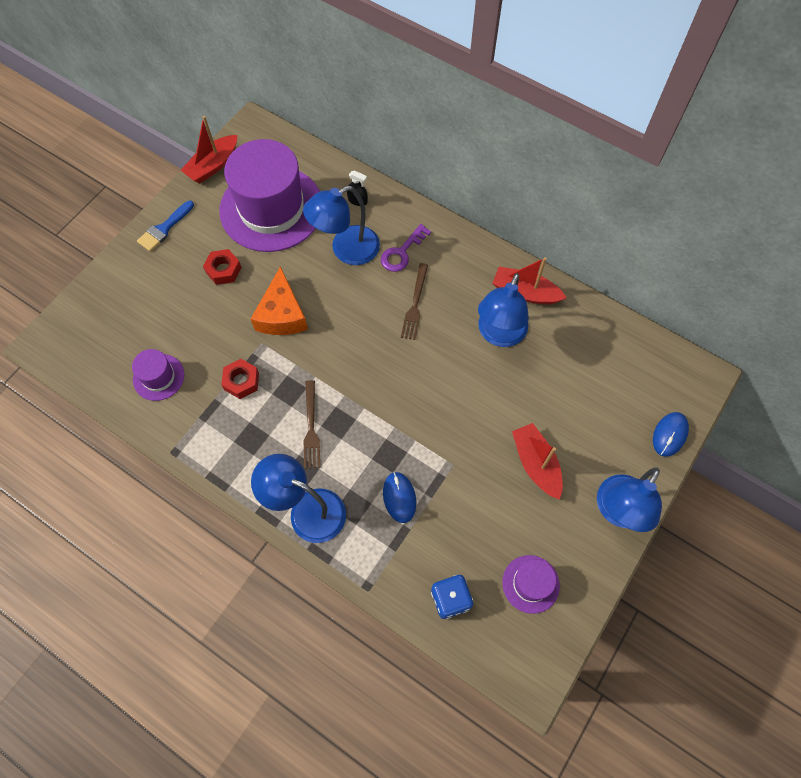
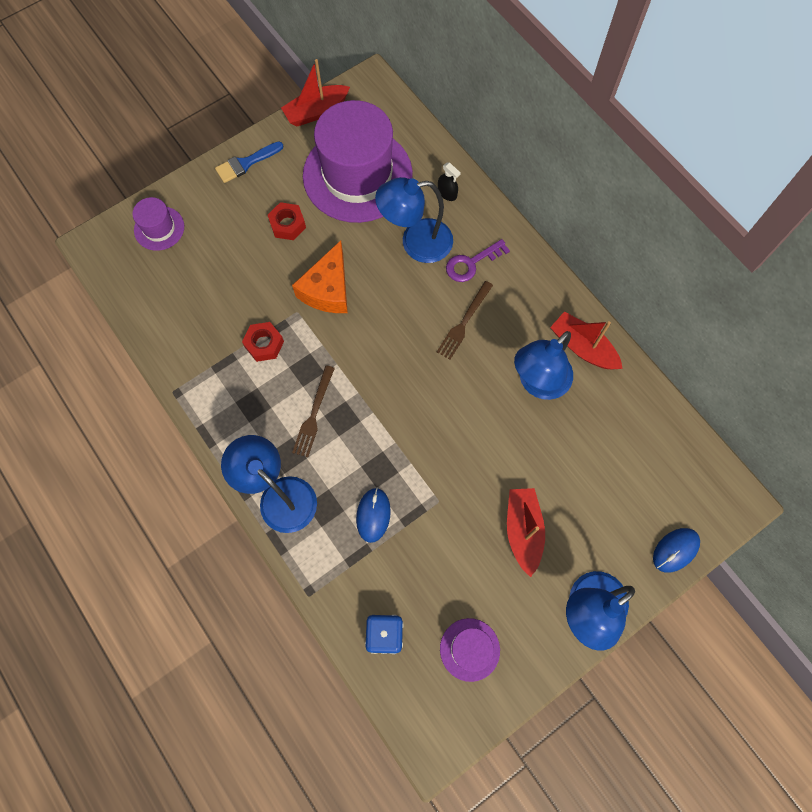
camera: 20 degrees right, 5 degrees up
purple hat [132,349,184,401] -> purple hat moved to [132,197,184,251]

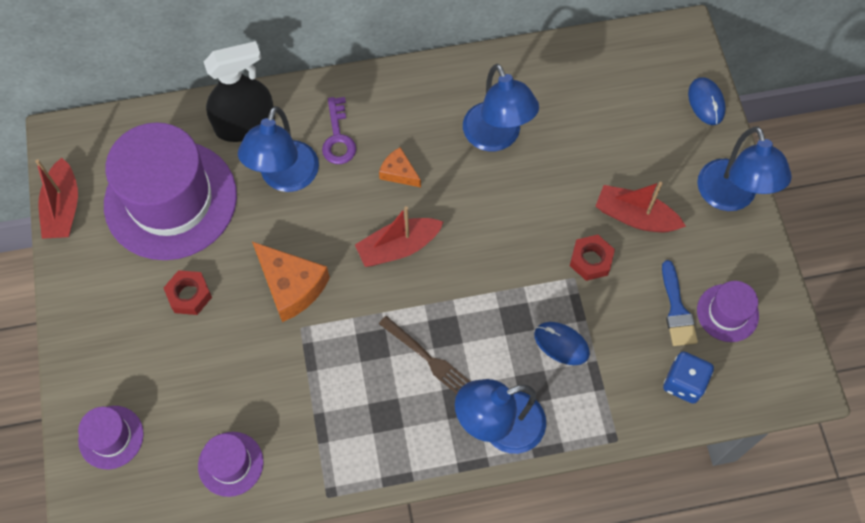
camera: 65 degrees left, 5 degrees down
blue brush [215,141,283,183] -> blue brush moved to [662,260,698,346]
red nut [242,322,284,362] -> red nut moved to [570,235,615,281]
brown fork [437,281,493,360] -> orange cheese [379,147,421,187]
black spray bottle [438,163,461,201] -> black spray bottle [204,41,275,142], size x2.36
red boat [550,312,623,369] -> red boat moved to [355,206,443,267]
none -> purple hat [198,432,263,497]

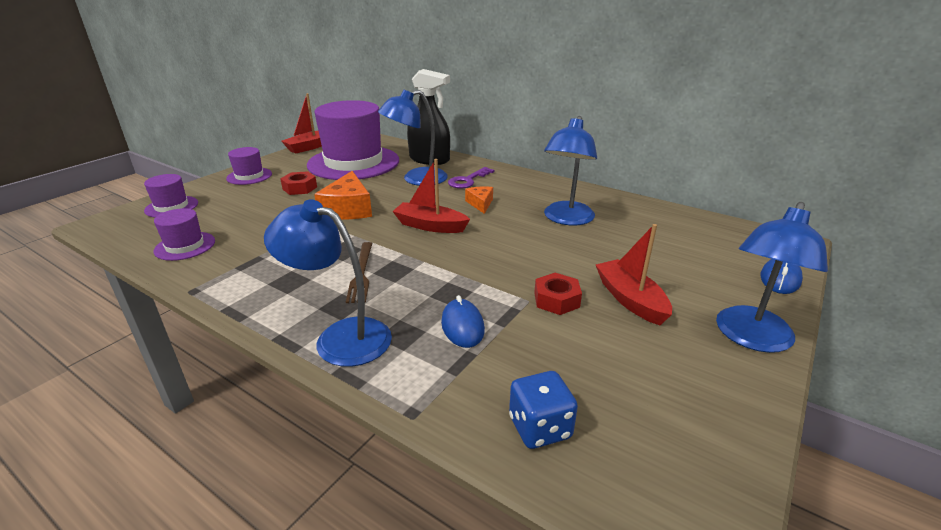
camera: 45 degrees right, 35 degrees down
blue brush [662,260,698,346] -> none
purple hat [697,281,759,342] -> purple hat moved to [226,147,272,185]

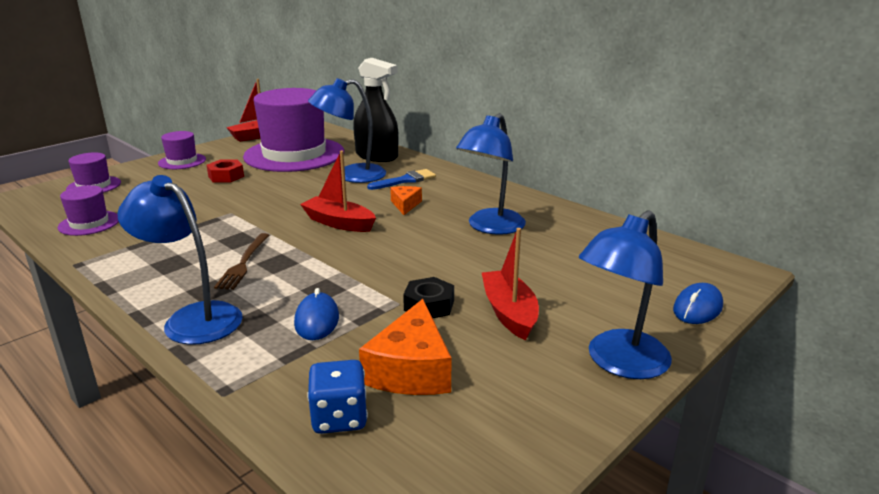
camera: 10 degrees right, 5 degrees down
orange cheese [314,171,372,219] -> orange cheese moved to [359,299,451,395]
purple key [448,167,494,189] -> blue brush [367,169,436,190]
red nut [534,273,582,315] -> black nut [403,277,454,318]

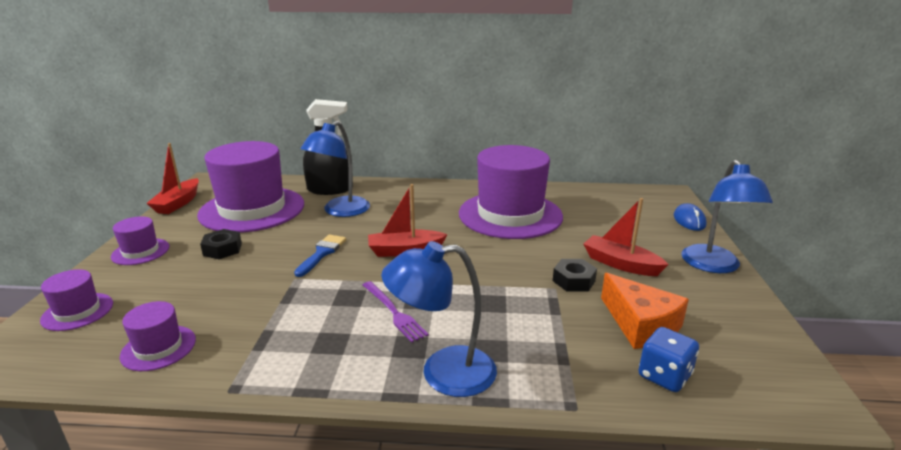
camera: 40 degrees left, 0 degrees up
red nut [206,160,244,182] -> black nut [200,229,242,259]
brown fork [214,233,269,290] -> purple fork [363,281,429,343]
blue mouse [294,288,339,340] -> none
blue brush [367,169,436,190] -> blue brush moved to [294,234,346,277]
orange cheese [390,186,422,215] -> none
blue lamp [456,113,526,235] -> purple hat [459,145,563,239]

